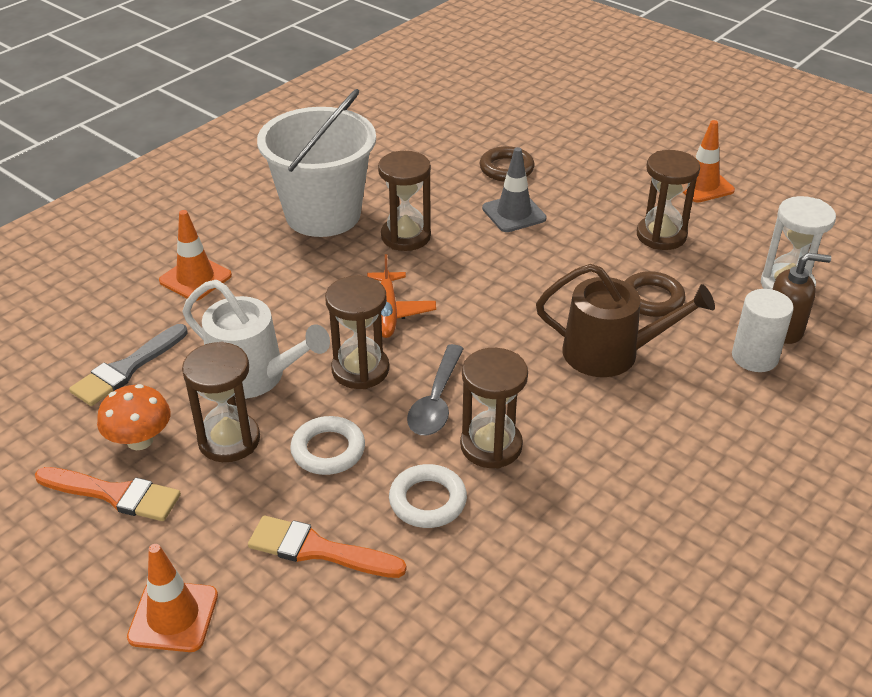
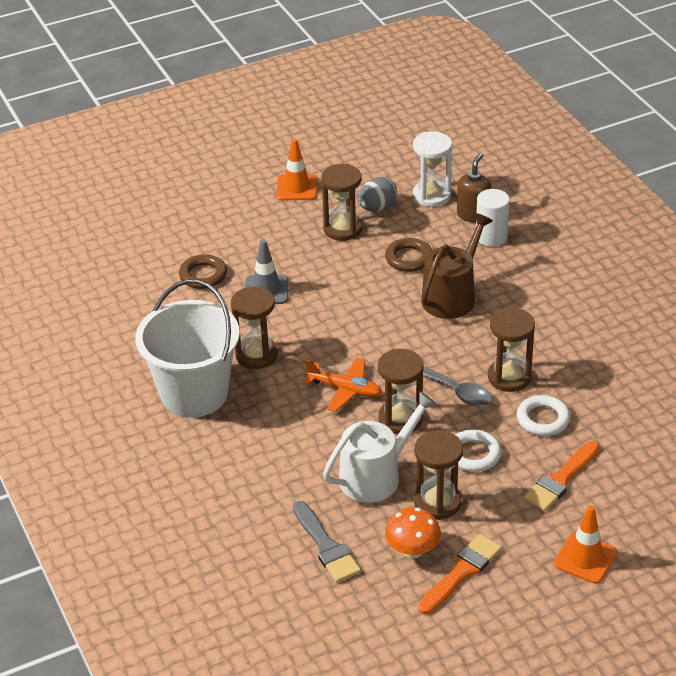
camera: 65 degrees left, 0 degrees up
orange traffic cone [159,210,232,301] -> none
none -> grey egg [358,177,397,212]

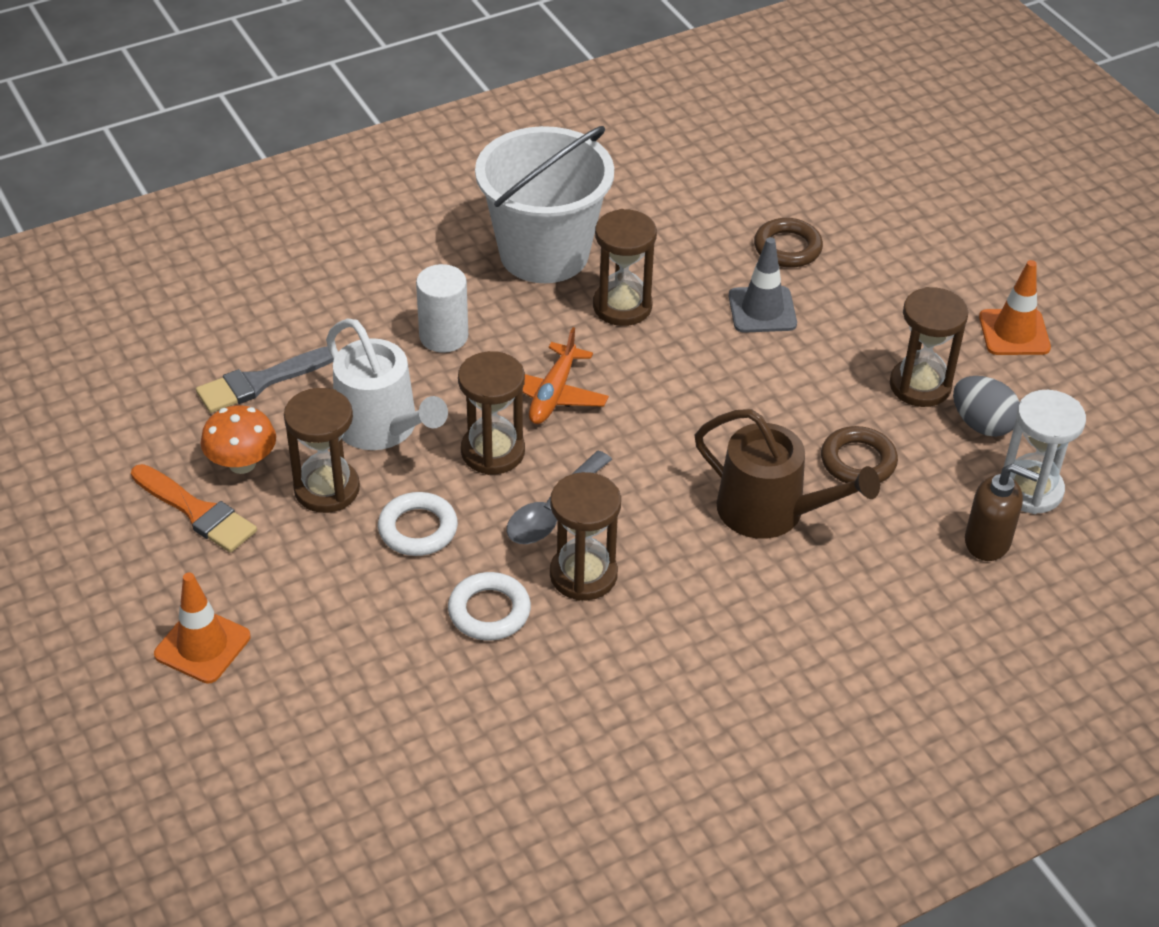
camera: 85 degrees right, 5 degrees up
white cylinder [476,189,510,247] -> white cylinder moved to [416,264,468,353]
orange brush [523,441,600,511] -> none

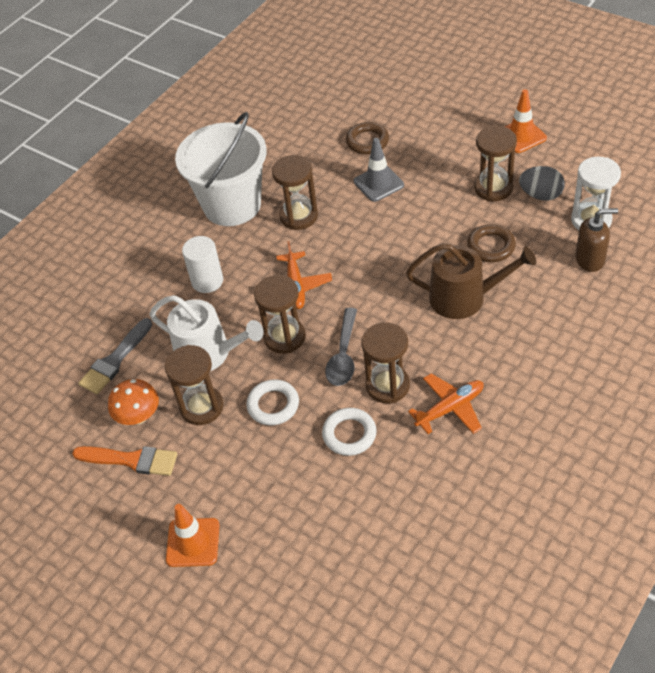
camera: 20 degrees left, 5 degrees up
none -> orange plane [408,373,484,434]

